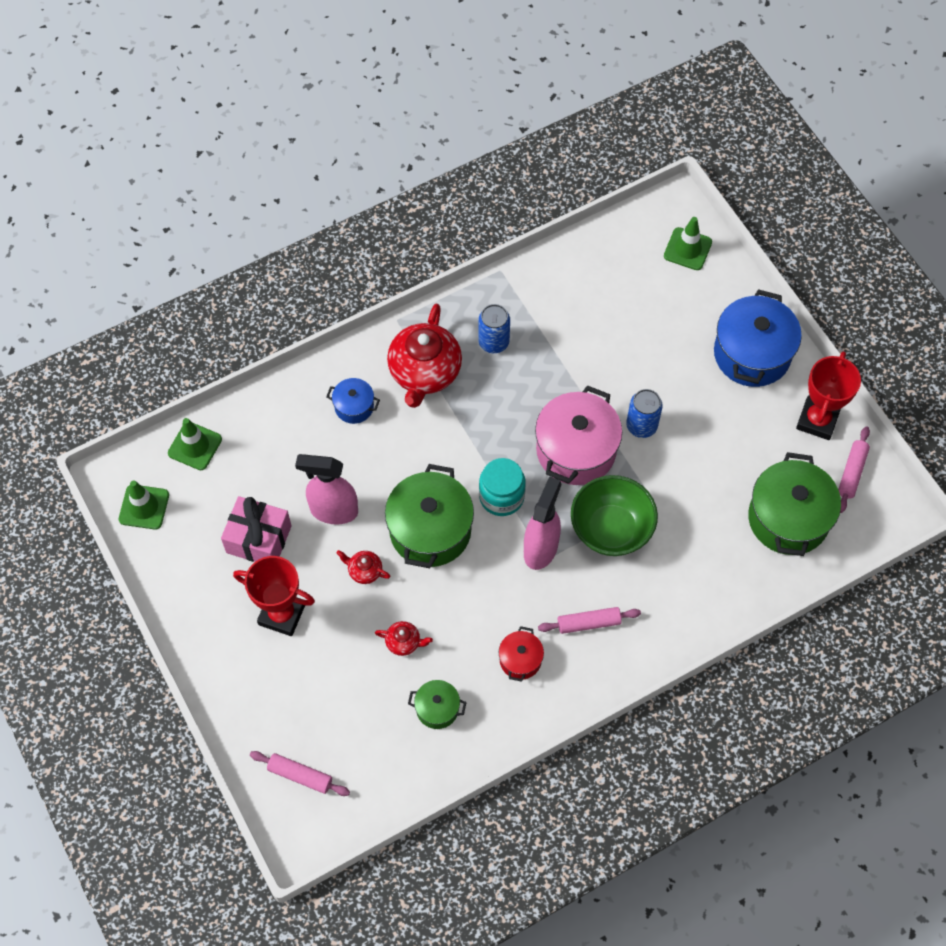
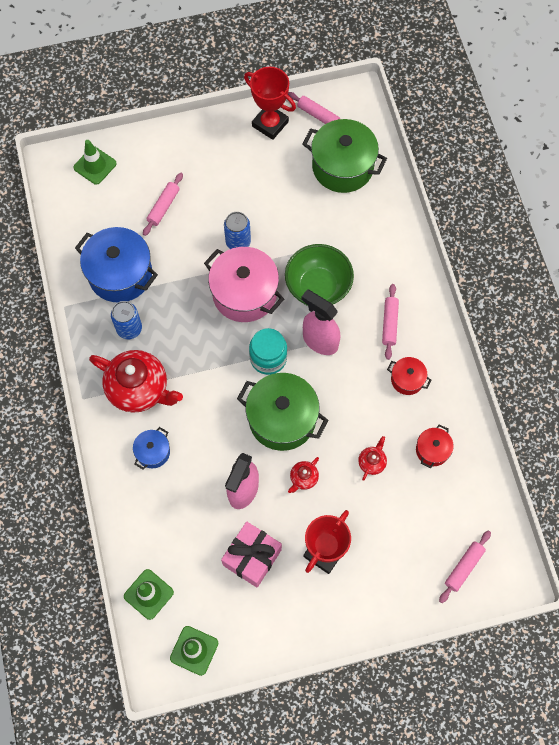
camera: 75 degrees left, 5 degrees up
green pot [408,680,467,729] -> red pot [416,424,454,468]
blue pot [714,289,802,387] -> blue pot moved to [75,227,158,302]
none -> pink rolling pin [143,173,183,236]

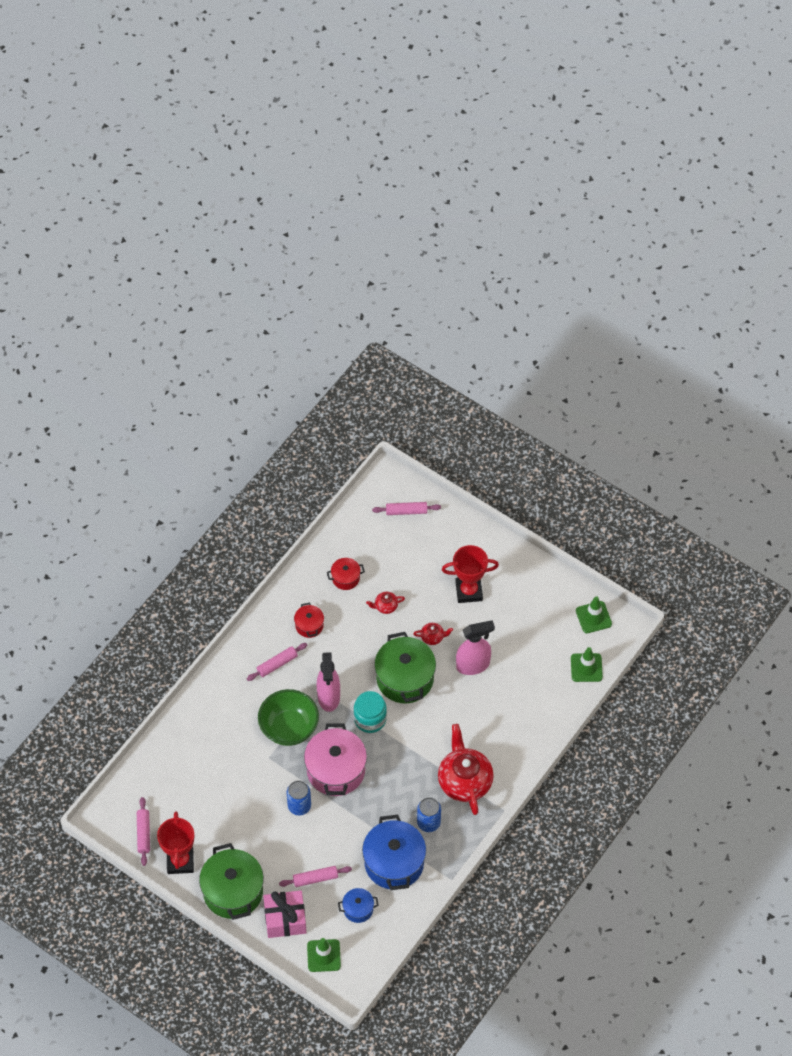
camera: 130 degrees left, 10 degrees down
blue pot [133,427,170,469] -> blue pot moved to [338,888,379,923]
pink gift [221,522,282,587] -> pink gift moved to [263,890,307,938]
green pot [303,119,387,193] -> green pot moved to [199,843,264,920]

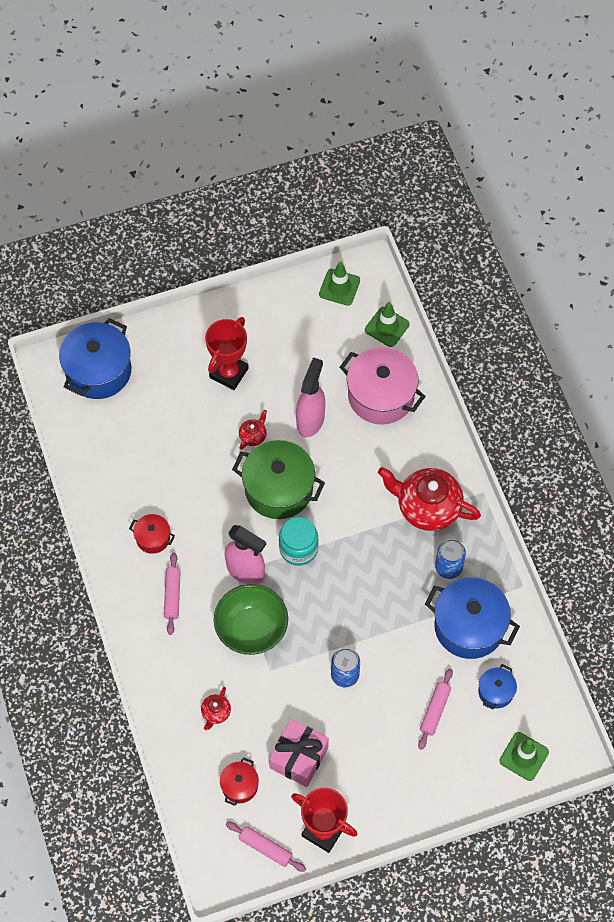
camera: 55 degrees left, 5 degrees up
green pot [199,843,264,920] -> none
pink gift [263,890,307,938] -> pink gift moved to [269,719,329,787]
pink pot [304,723,367,796] -> pink pot moved to [340,347,426,425]
red pot [327,558,365,590] -> red pot moved to [220,757,259,806]
red teapot [366,592,405,614] -> red teapot moved to [201,687,231,730]
pink rolling pin [372,502,441,515] -> blue pot [59,318,131,399]

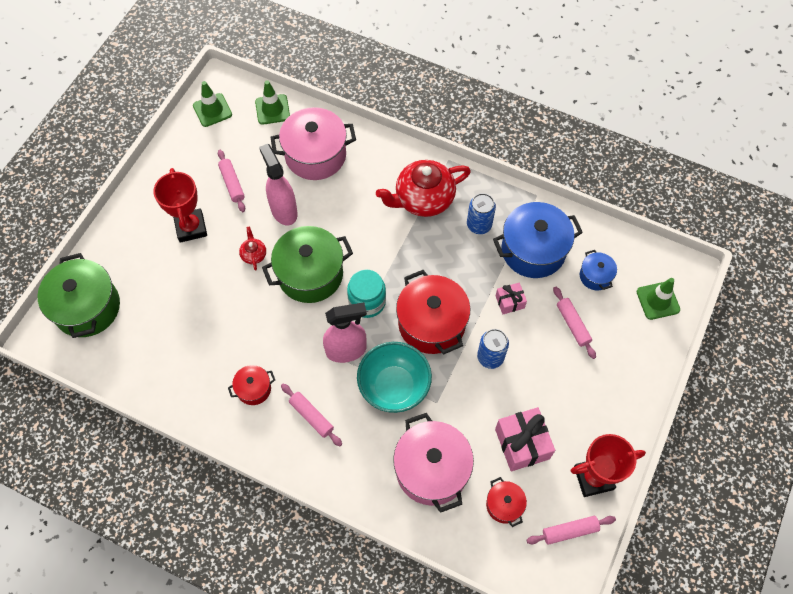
camera: 45 degrees left, 0 degrees up
blue pot [59,318,131,399] -> green pot [38,253,120,338]
red teapot [201,687,231,730] -> pink pot [393,413,474,513]
green bowl [214,584,288,655] -> turquoise bowl [357,342,432,413]
none -> pink rolling pin [218,150,245,212]
none -> red pot [396,270,470,355]
none -> pink gift [496,283,527,314]

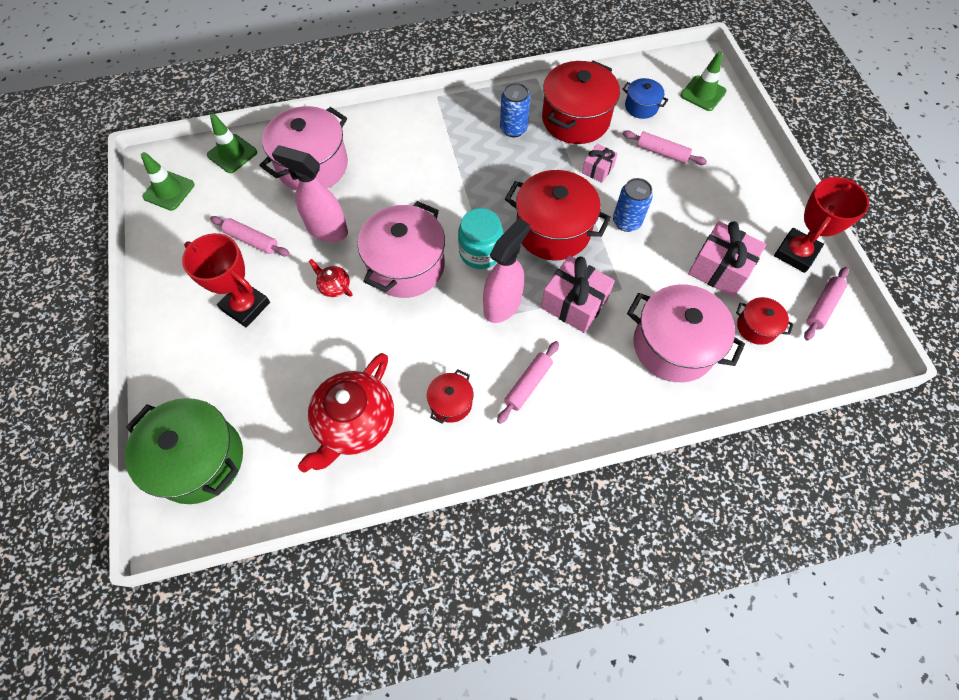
camera: 40 degrees left, 0 degrees up
green pot [262,226,353,303] -> pink pot [358,201,445,298]
pink rolling pin [281,384,342,446] -> pink rolling pin turned 60 degrees counterclockwise [497,341,559,424]
turquoise bowl [357,342,432,413] -> pink gift [541,255,615,333]
red teapot [376,160,471,217] -> red teapot moved to [298,353,394,472]
blue pot [493,202,583,278] -> red pot [542,61,620,144]

